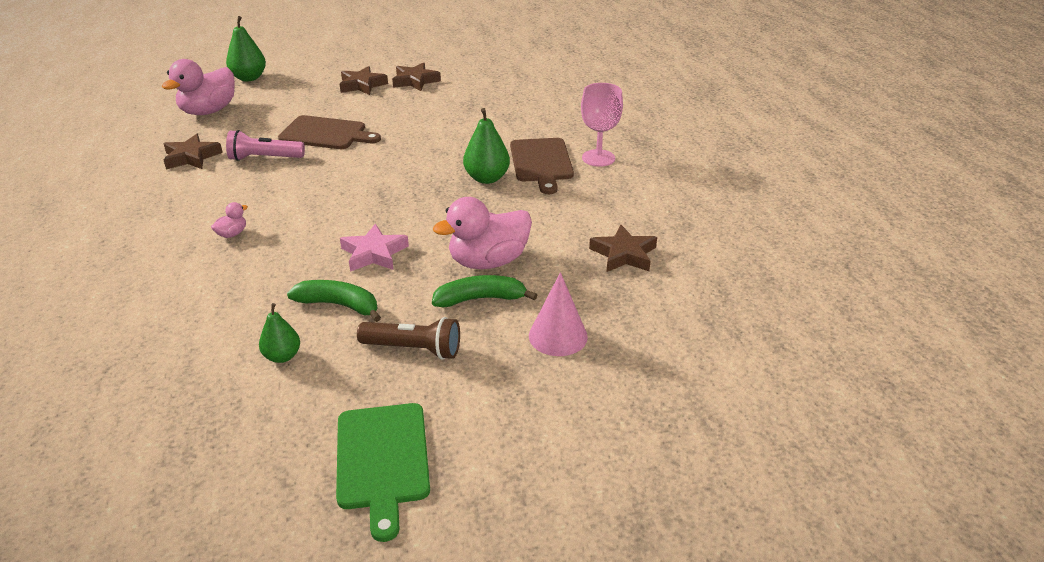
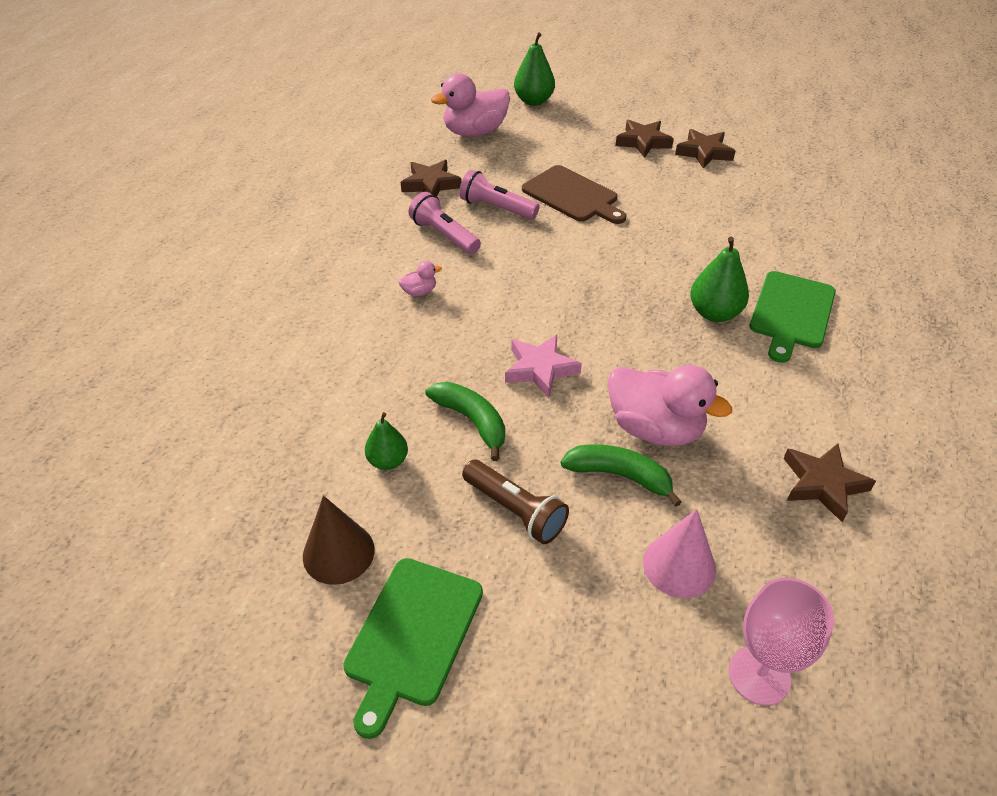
camera: 30 degrees right, 10 degrees up
pink duck [433,197,532,269] -> pink duck turned 150 degrees counterclockwise [608,365,732,446]
brown cutting board [510,138,574,194] -> green cutting board [750,271,836,363]
pink goblet [581,83,623,167] -> pink goblet moved to [729,578,834,706]
none -> brown cone [303,496,375,585]
none -> pink flashlight [409,192,481,255]

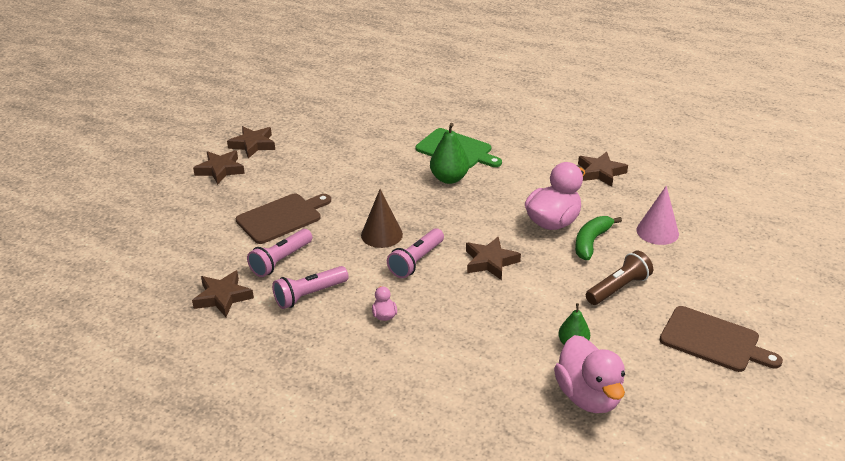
camera: 80 degrees left, 10 degrees down
brown cone [303,496,375,585] -> brown cone moved to [361,189,403,248]
green cutting board [343,558,483,739] -> brown cutting board [660,306,783,372]
green banana [426,382,505,461] -> none
pink duck [431,73,510,137] -> pink duck moved to [554,335,625,413]
pink star [505,335,582,398] -> brown star [466,236,521,280]
green pear [514,33,555,106] -> none
pink goblet [729,578,834,706] -> none
none -> pink flashlight [387,228,444,278]

